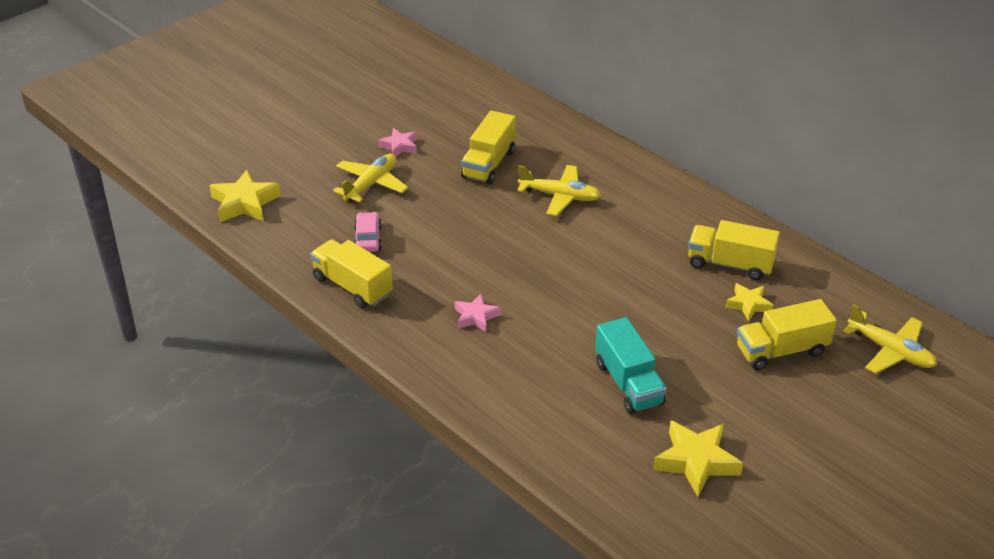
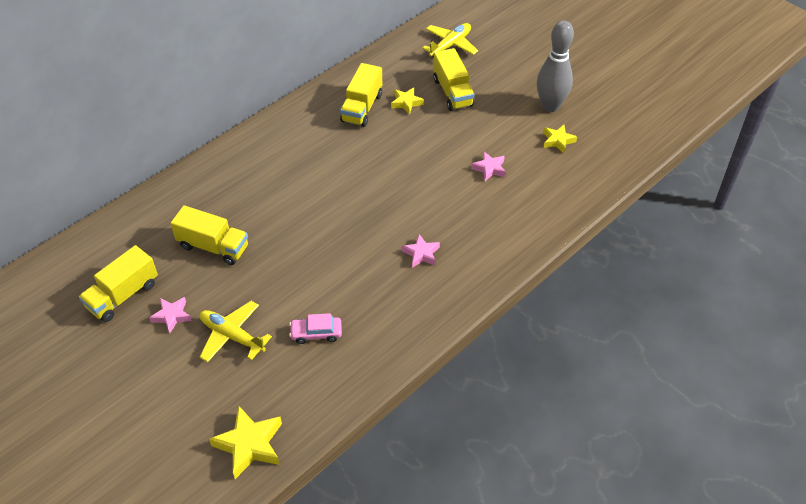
camera: 90 degrees left, 10 degrees up
yellow truck [310,239,393,308] -> yellow truck moved to [79,245,158,322]
yellow plane [517,165,601,216] -> none
turquoise truck [595,317,667,414] -> pink star [471,152,506,181]
yellow star [653,421,743,497] -> yellow star [543,125,577,153], size x0.61
none -> grey bowling pin [537,20,574,112]

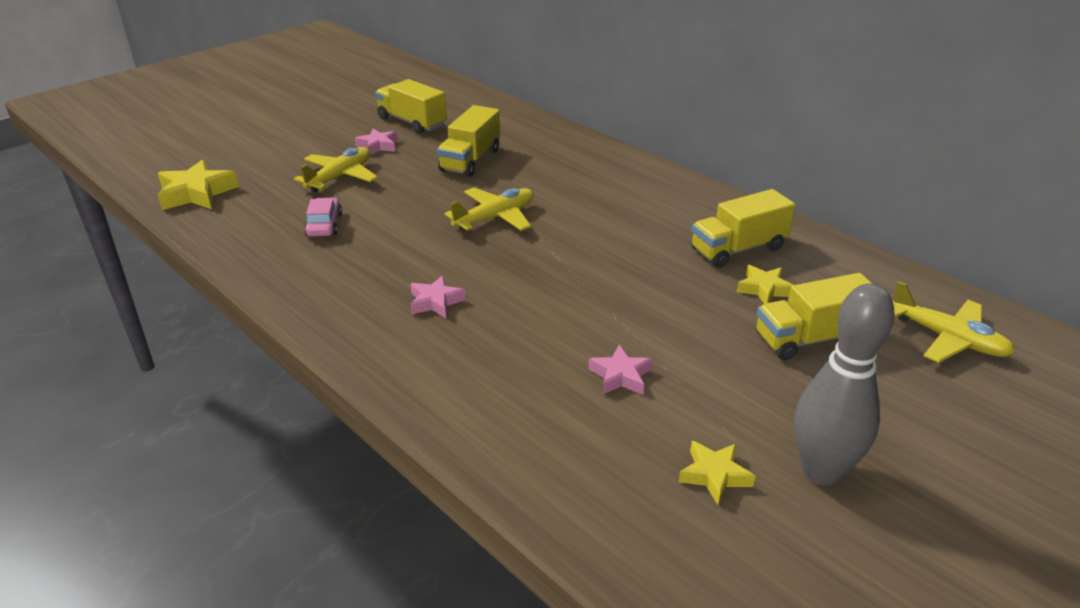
camera: 90 degrees right, 15 degrees down
yellow truck [340,63,382,127] -> yellow truck turned 45 degrees counterclockwise [691,189,796,268]
none -> yellow plane [445,188,534,231]

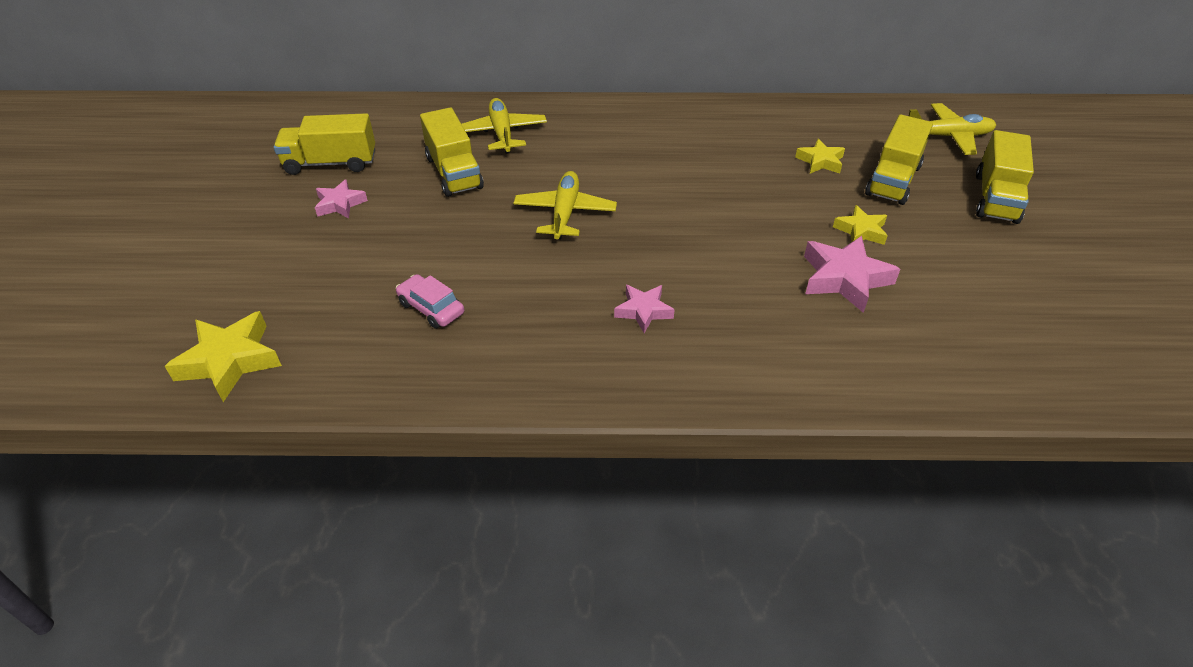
camera: 45 degrees left, 10 degrees up
yellow plane [294,147,378,192] -> yellow plane moved to [462,98,547,154]
pink star [588,345,653,394] -> pink star [804,236,900,313], size x1.64
yellow star [679,441,756,505] -> yellow star moved to [833,205,887,245]
yellow truck [691,189,796,268] -> yellow truck moved to [976,130,1034,224]
grey bowling pin [794,284,895,486] -> none

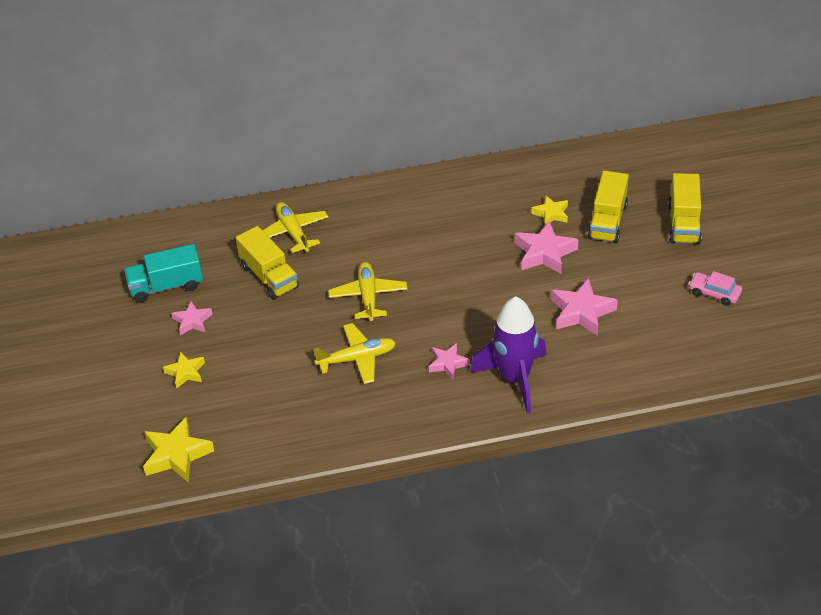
camera: 10 degrees left, 0 degrees up
yellow truck [274,113,375,175] -> turquoise truck [124,244,203,303]
pink car [396,274,464,329] -> pink car moved to [688,271,742,306]
yellow star [833,205,887,245] -> yellow star moved to [163,351,205,389]
yellow plane [909,103,996,155] -> yellow plane moved to [313,323,396,384]
none -> purple rocket [470,296,547,413]
none -> pink star [515,221,579,274]

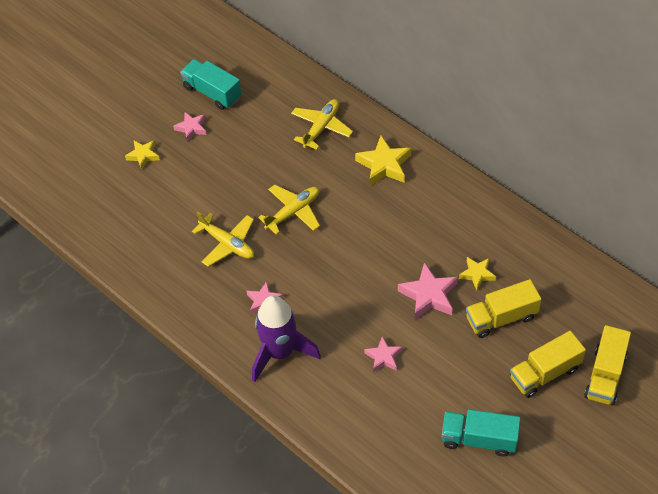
camera: 55 degrees right, 10 degrees up
yellow star [143,417,214,482] -> yellow star moved to [355,136,411,186]
yellow truck [236,226,299,300] -> yellow truck moved to [584,325,631,406]
pink star [551,278,618,336] -> pink star [364,336,402,372], size x0.61
pink car [688,271,742,306] -> turquoise truck [442,409,520,457]

